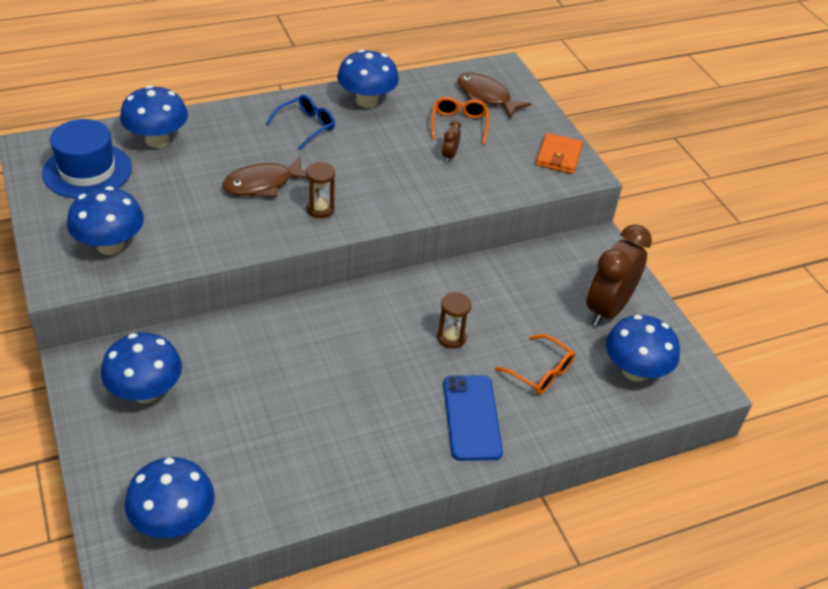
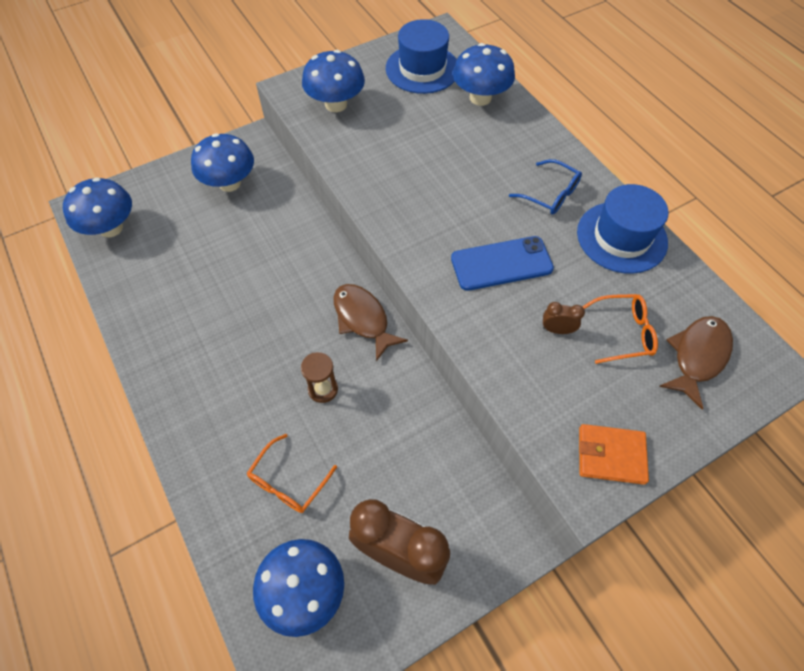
camera: 85 degrees right, 15 degrees up
brown fish [222,156,308,197] -> brown fish moved to [333,284,408,361]
brown hourglass [306,162,335,218] -> none
blue mushroom [337,49,399,108] -> blue hat [577,184,668,274]
blue phone [443,375,503,461] -> blue phone moved to [451,236,554,291]

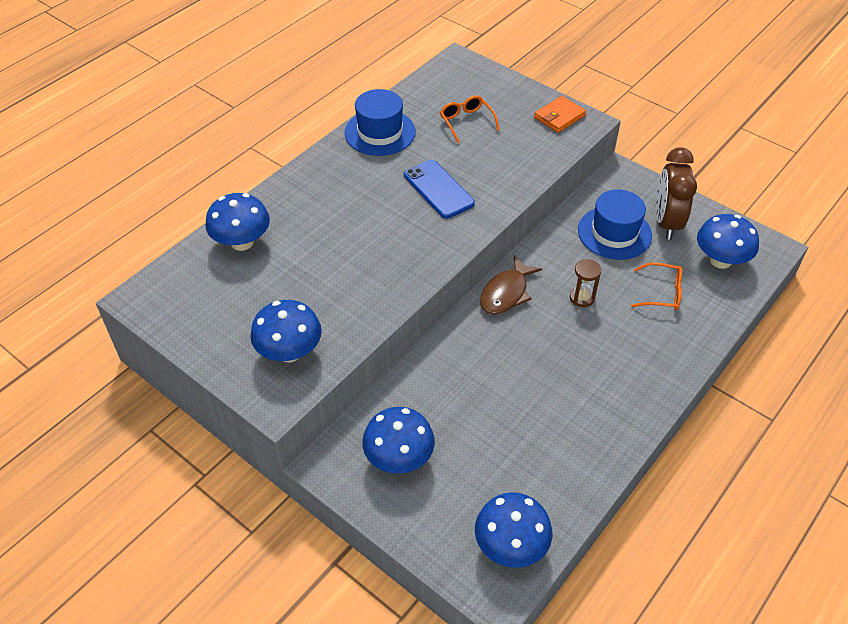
camera: 110 degrees left, 10 degrees down
blue hat [386,19,457,94] -> blue hat moved to [578,189,652,260]
blue glasses [509,159,582,215] -> none
brown clock [543,302,585,334] -> none
orange wallet [579,424,649,485] -> orange wallet turned 60 degrees clockwise [534,96,586,133]
brown fish [659,316,733,409] -> none

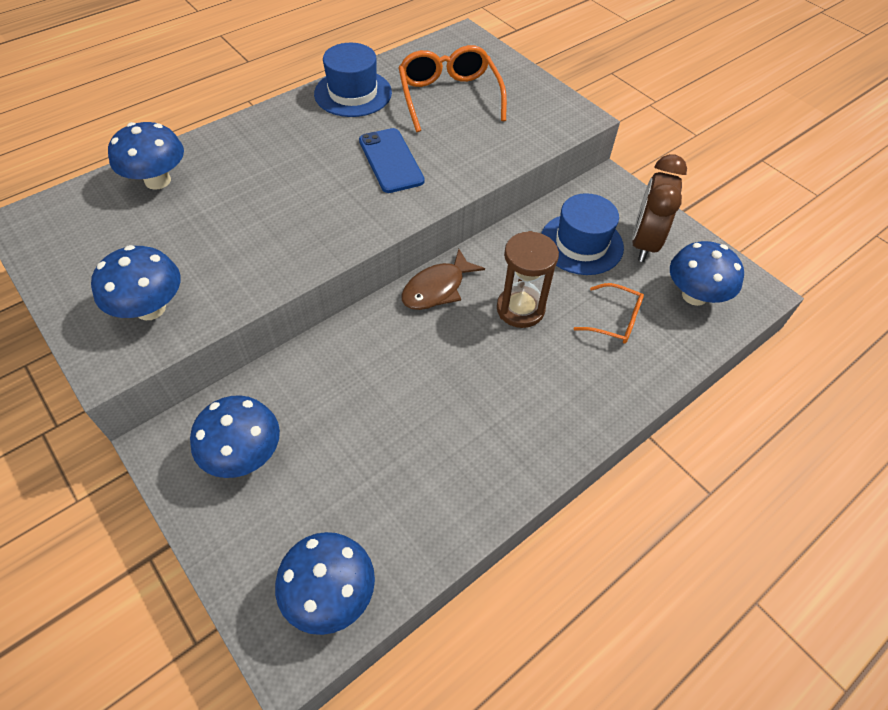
camera: 10 degrees right, 5 degrees up
orange glasses [440,95,500,143] -> orange glasses [398,45,507,132], size x1.75
orange wallet [534,96,586,133] -> none
brown hourglass [570,259,601,307] -> brown hourglass [497,231,559,328], size x1.67

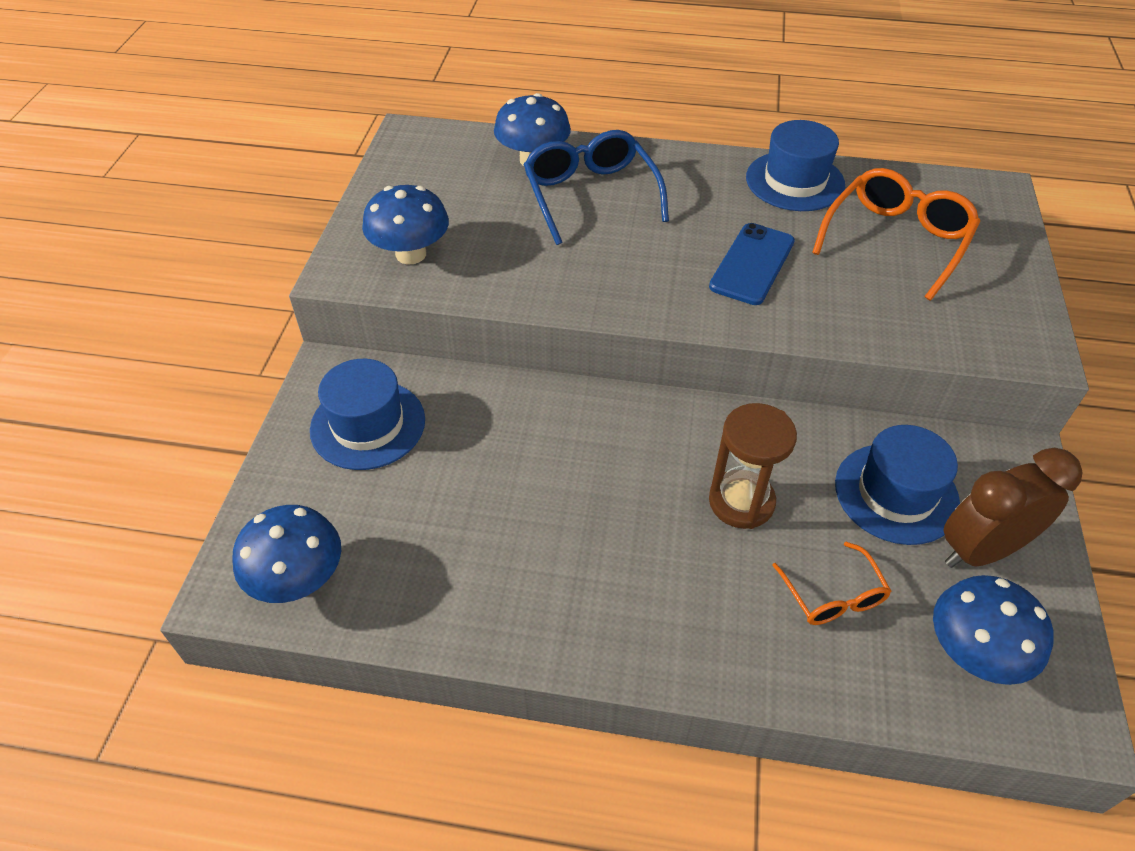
camera: 50 degrees right, 5 degrees down
blue mushroom [190,395,280,478] -> blue hat [310,359,425,470]
brown fish [402,249,485,310] -> none
none -> blue glasses [523,130,669,245]

